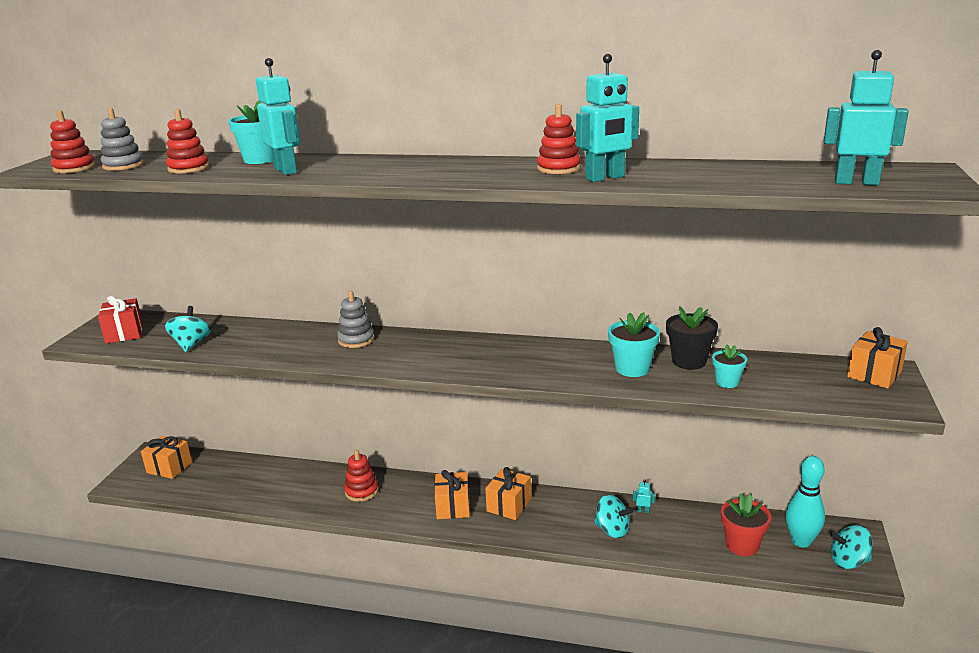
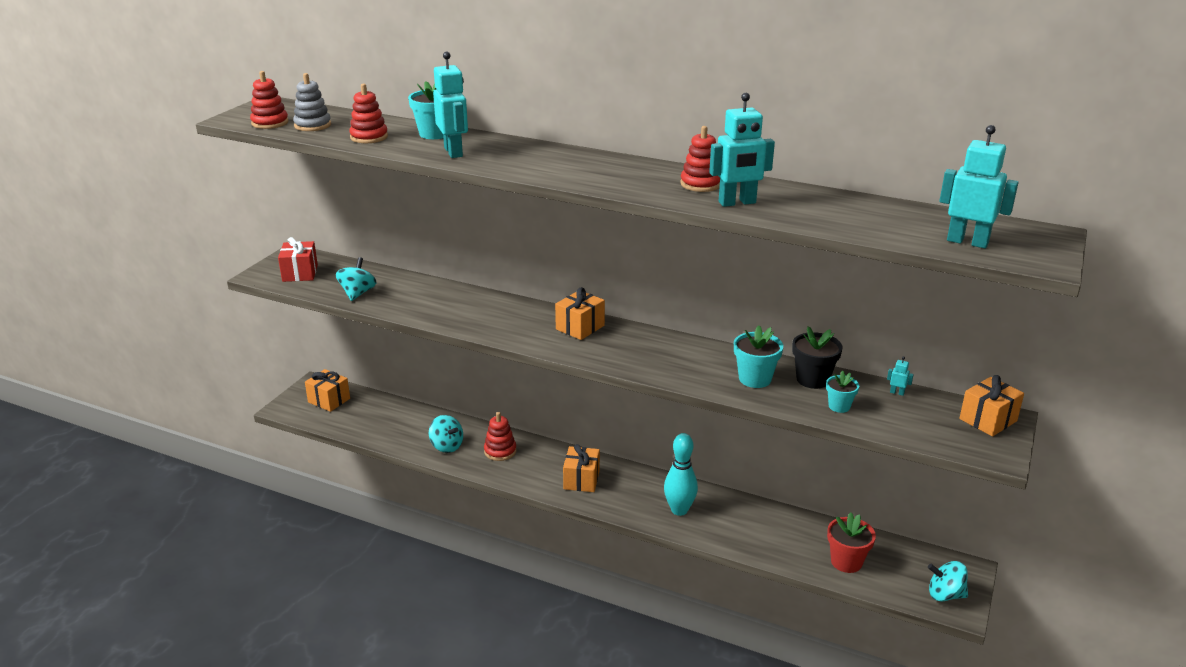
camera: 10 degrees right, 5 degrees up
grey stacking toy [337,291,375,348] -> none
orange gift [485,467,531,520] -> orange gift moved to [555,287,605,340]
turquoise spinning top [594,495,634,539] -> turquoise spinning top moved to [429,415,463,453]
turquoise robot [633,479,655,513] -> turquoise robot moved to [887,356,914,396]
turquoise bowling pin [786,456,825,548] -> turquoise bowling pin moved to [664,433,698,516]

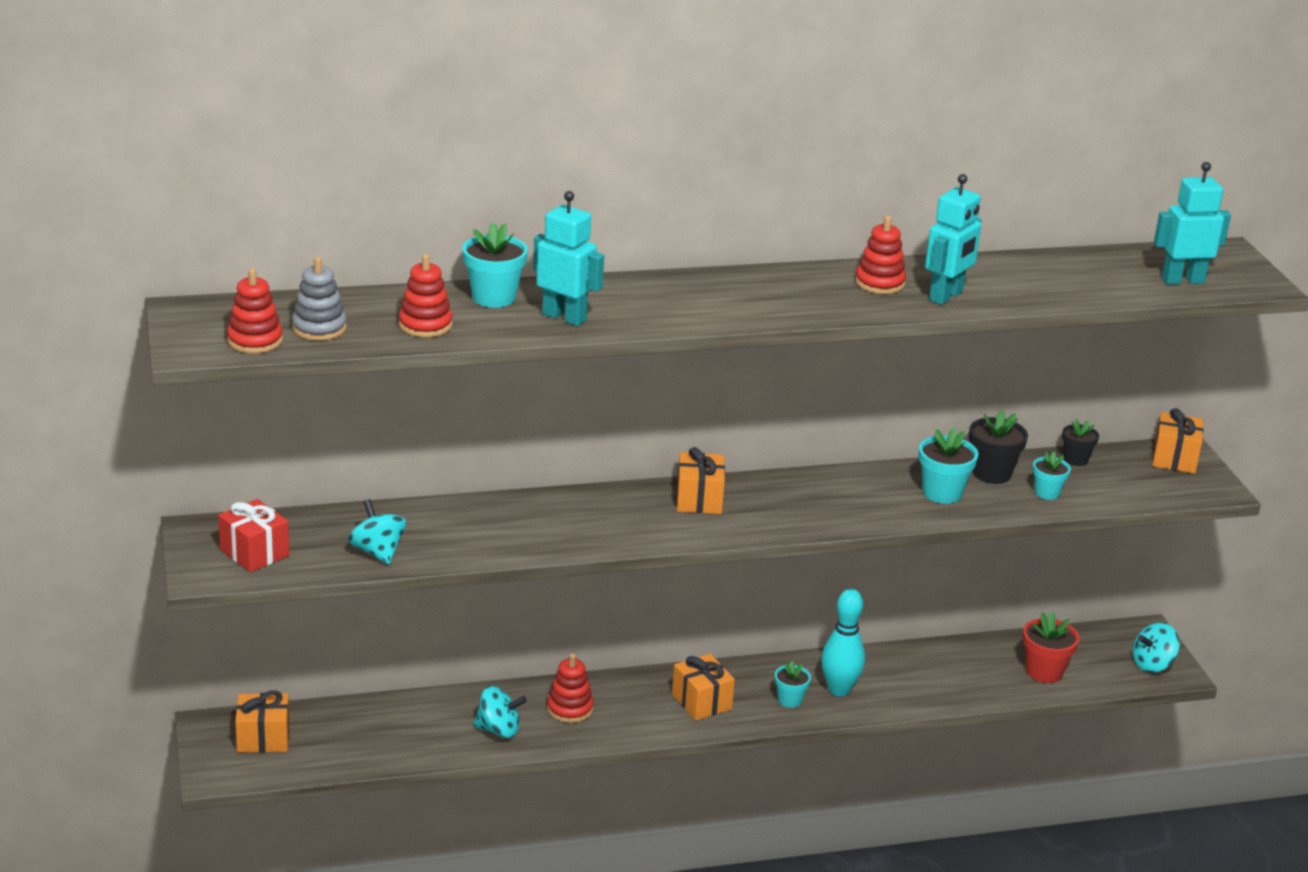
camera: 40 degrees left, 0 degrees up
turquoise robot [887,356,914,396] -> black flower pot [1062,419,1099,466]
none -> turquoise flower pot [775,661,811,708]

